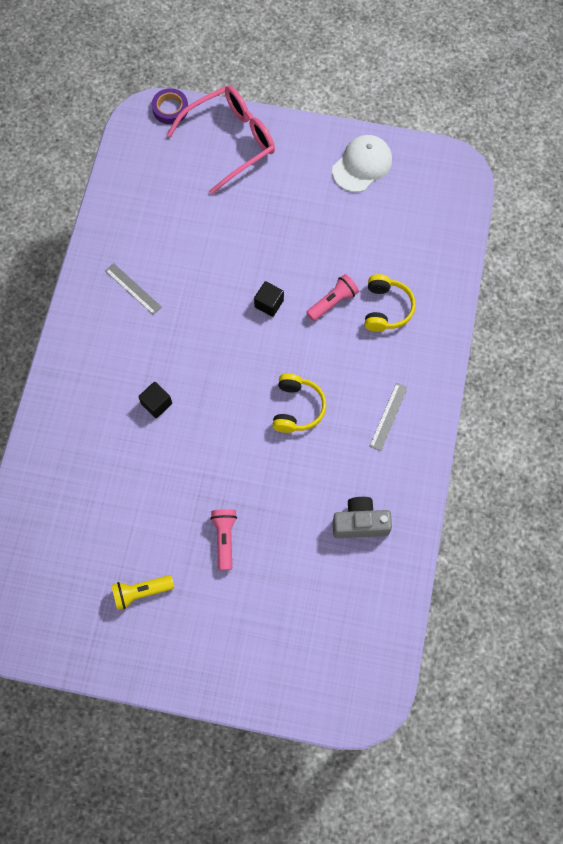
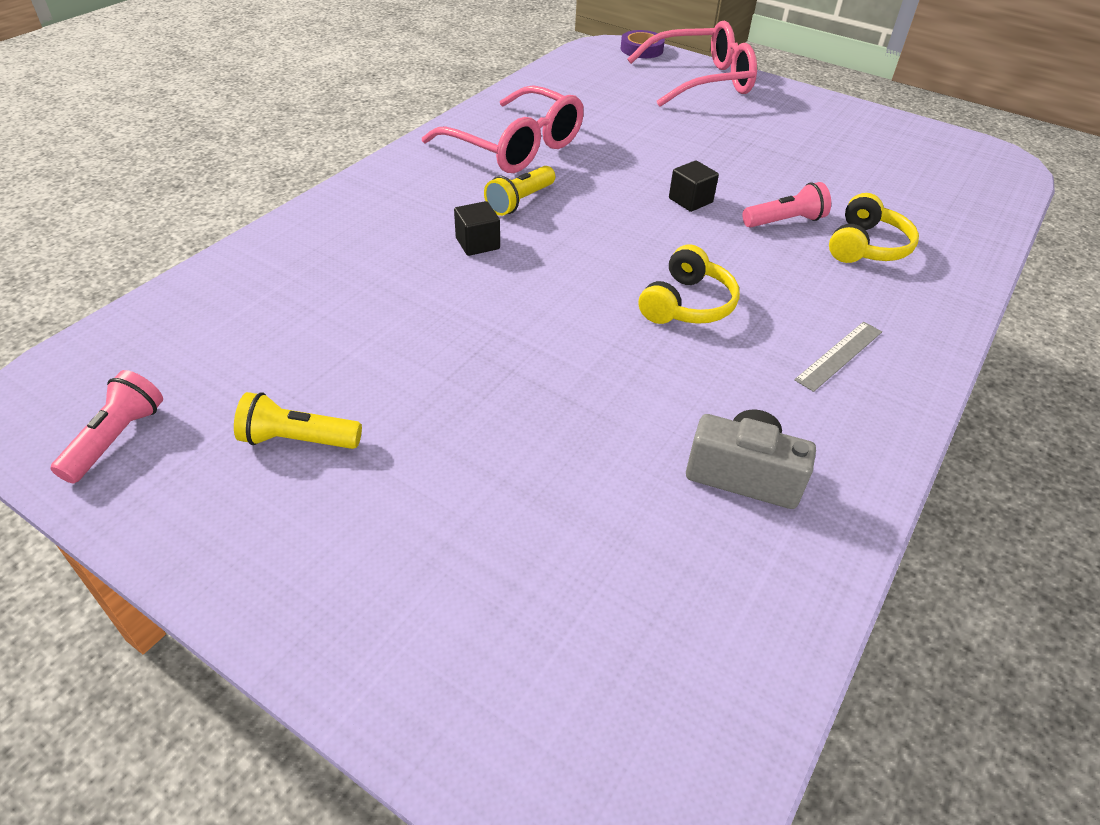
camera: 20 degrees right, 25 degrees down
grey ruler [105,263,162,315] -> pink glasses [422,85,584,173]
pink flashlight [210,509,237,570] -> pink flashlight moved to [50,370,163,483]
white cap [332,135,392,192] -> none
none -> yellow flashlight [484,166,555,216]

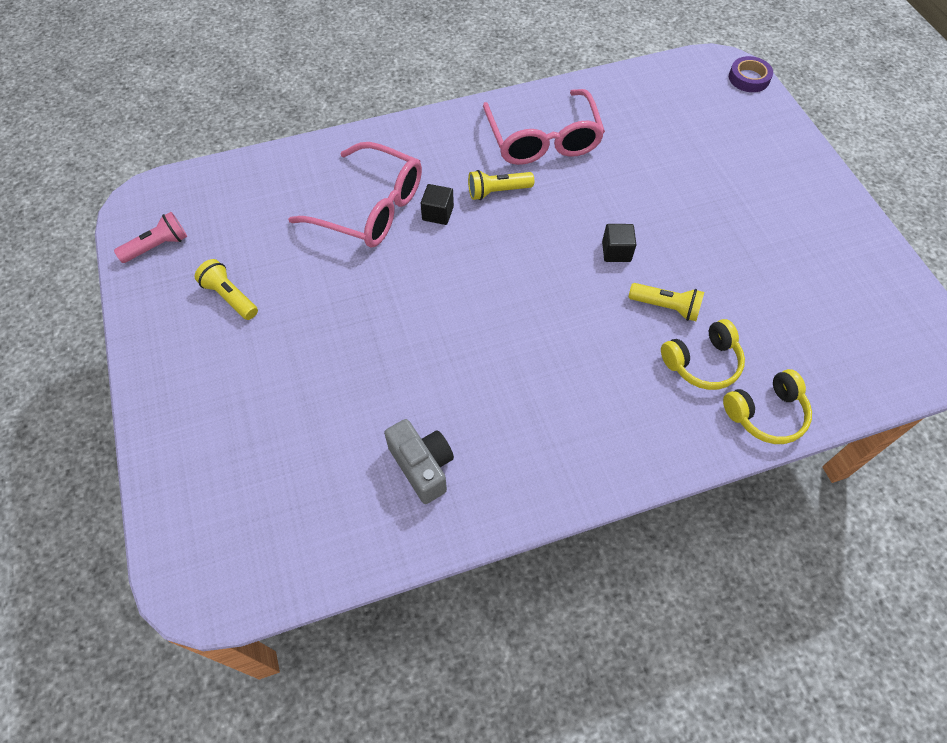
camera: 40 degrees right, 15 degrees up
pink glasses [628,21,757,107] -> pink glasses moved to [288,142,422,248]
yellow headphones [639,244,740,324] -> yellow headphones moved to [723,369,812,444]
pink flashlight [742,182,831,228] -> yellow flashlight [629,283,704,321]
grey ruler [794,322,882,392] -> none

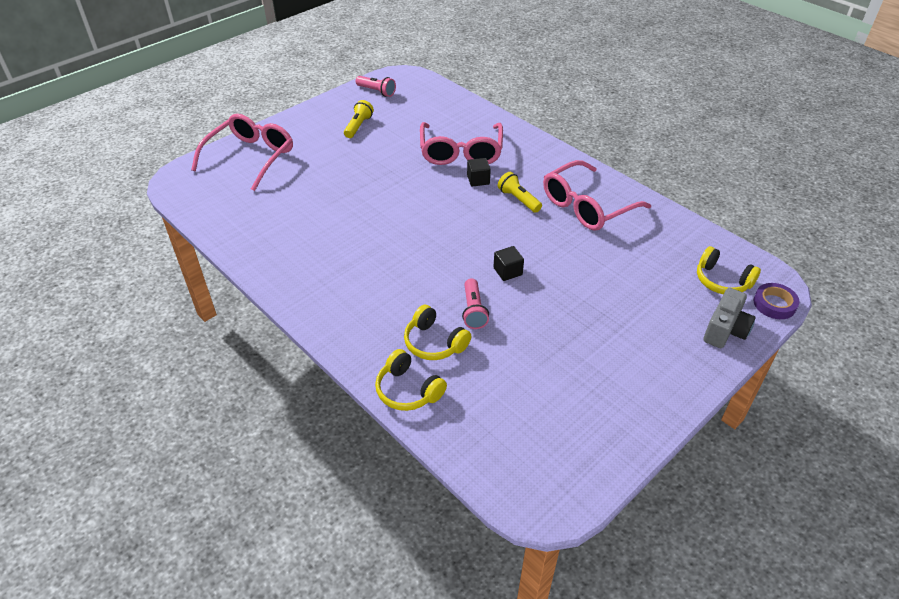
camera: 65 degrees right, 15 degrees down
grey camera [384,419,454,504] -> grey camera moved to [703,288,756,348]
yellow flashlight [629,283,704,321] -> pink flashlight [462,278,489,329]
none -> pink glasses [191,114,293,191]
none -> yellow headphones [697,246,761,294]

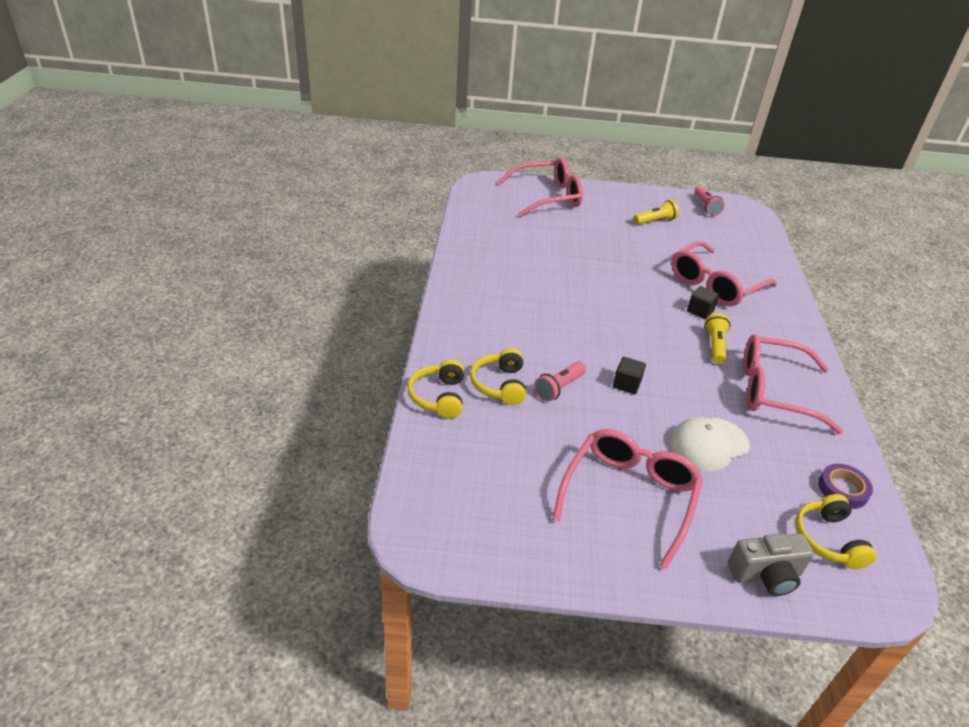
camera: 45 degrees right, 5 degrees down
purple tape [753,283,799,319] -> purple tape moved to [818,464,873,509]
none -> pink glasses [552,429,703,569]
none -> white cap [670,417,750,471]

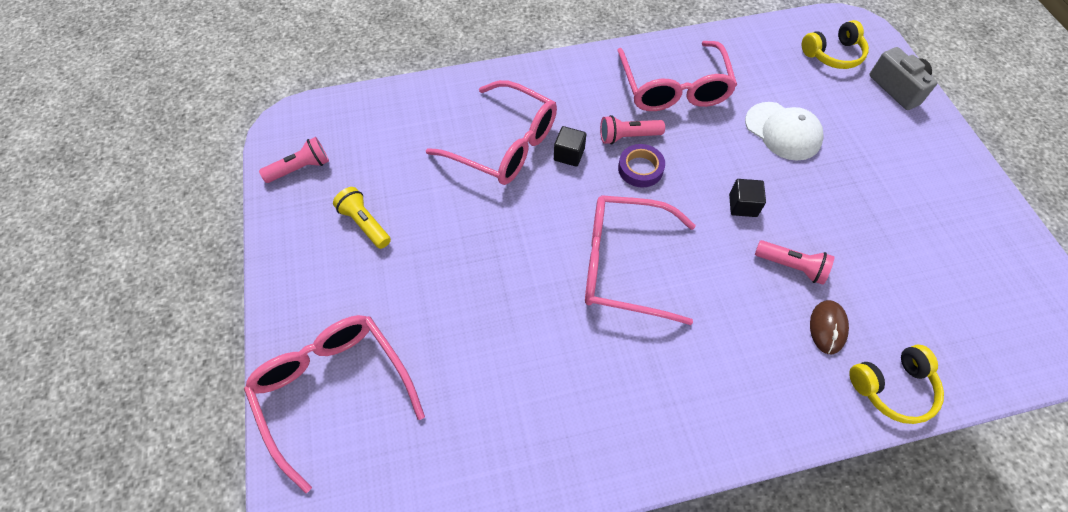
camera: 105 degrees left, 20 degrees up
yellow headphones [470,348,526,405] -> brown mouse [810,300,849,354]
pink glasses [552,429,703,569] -> pink glasses moved to [585,195,696,325]
yellow flashlight [704,313,730,364] -> pink flashlight [600,115,665,144]
purple tape [818,464,873,509] -> purple tape moved to [618,144,665,187]

